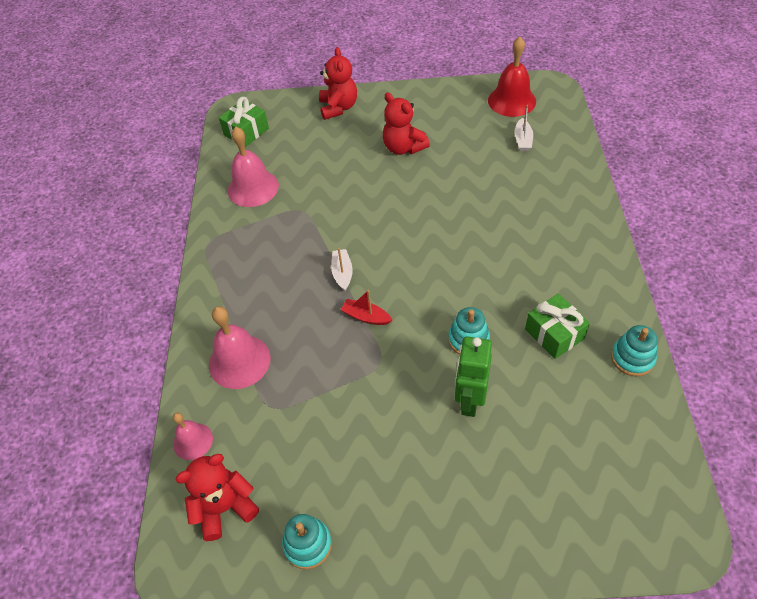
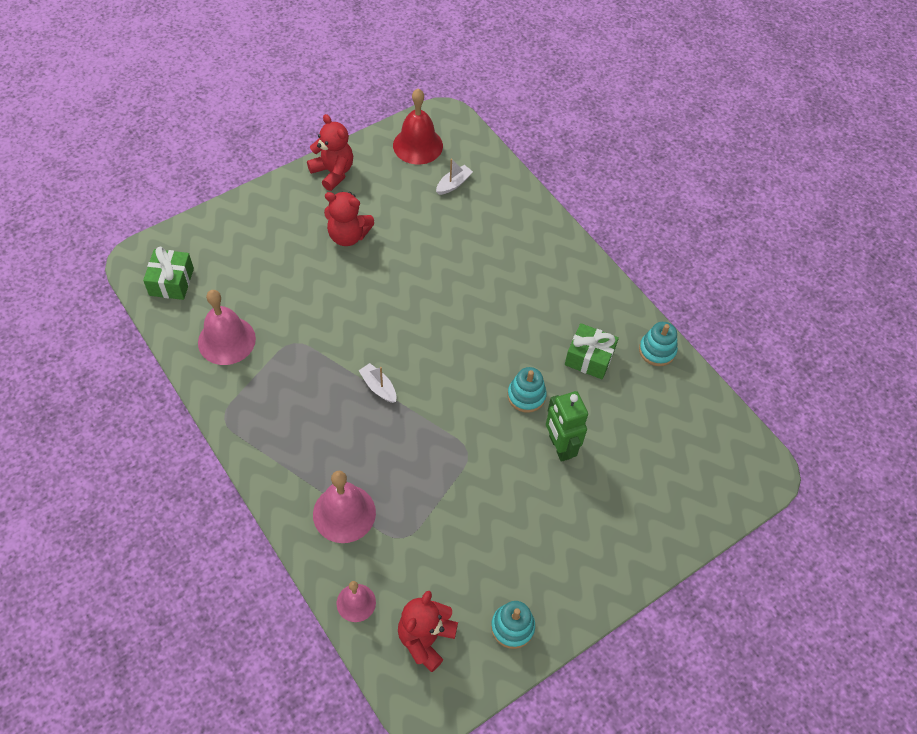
camera: 40 degrees left, 5 degrees up
red teddy bear [319,47,357,120] -> red teddy bear moved to [307,114,353,191]
red boat [341,290,392,325] -> none
white boat [514,105,533,151] -> white boat turned 105 degrees counterclockwise [436,159,473,195]

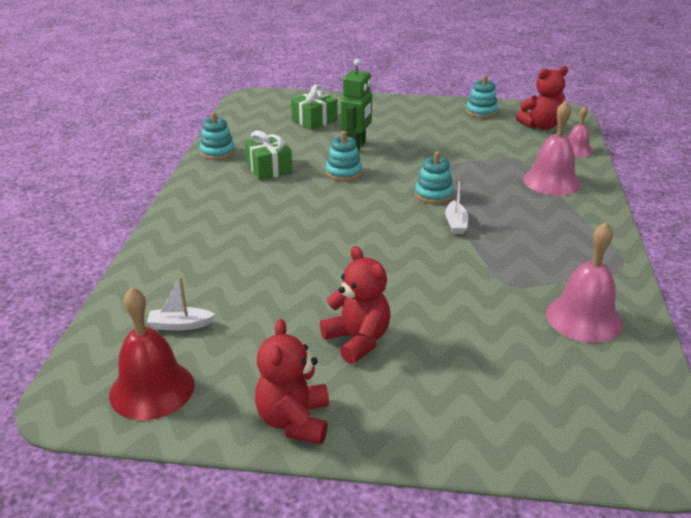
camera: 135 degrees left, 25 degrees down
green gift [143,247,194,300] -> green gift moved to [291,84,338,130]
none -> turquoise stacking toy [415,152,454,204]

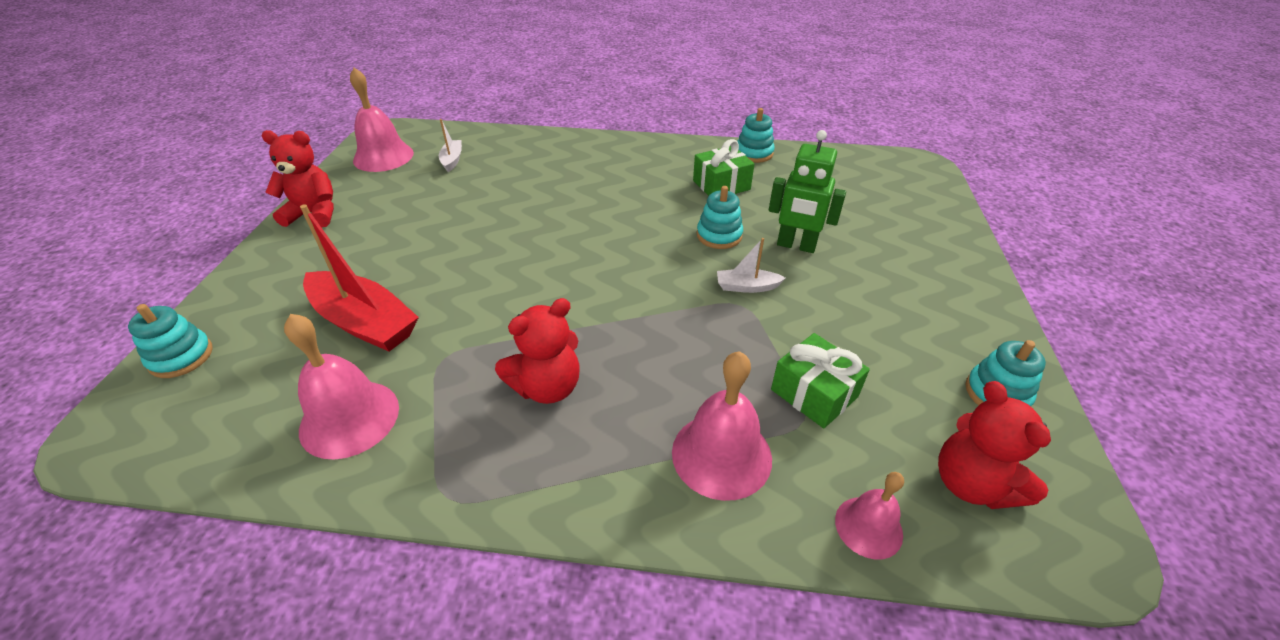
camera: 90 degrees right, 10 degrees up
red bell [109,287,194,420] -> pink bell [350,68,414,172]
green gift [291,84,338,130] -> green gift moved to [771,333,870,428]
red teddy bear [320,246,390,364] -> red teddy bear moved to [495,298,579,404]
turquoise stacking toy [415,152,454,204] -> turquoise stacking toy moved to [128,304,213,378]
white boat [445,178,468,234] -> white boat moved to [717,238,786,293]
none -> red boat [300,204,419,351]

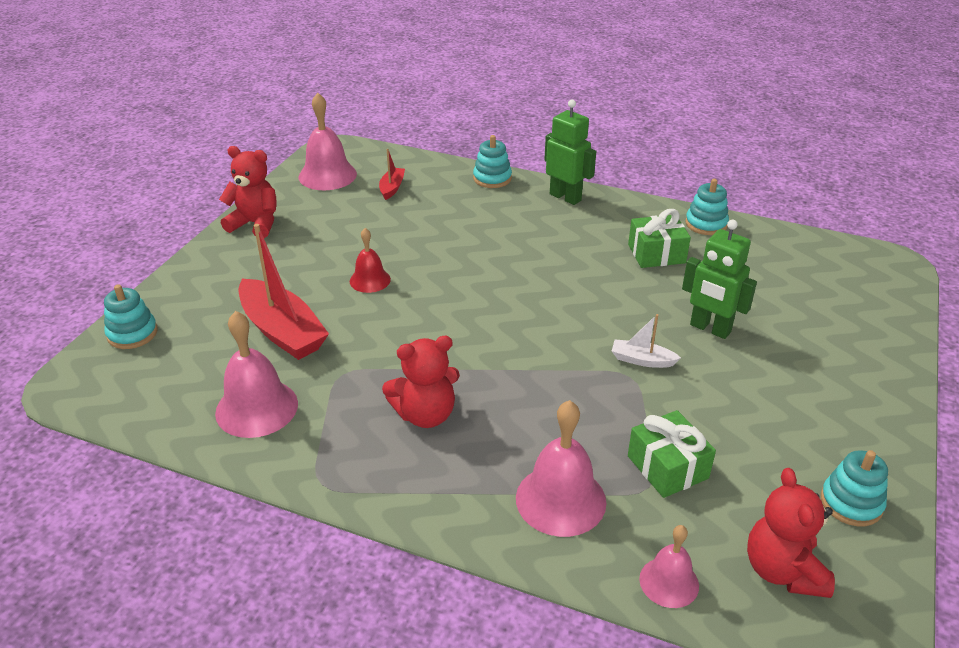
camera: 15 degrees right, 5 degrees down
white boat [439,119,462,172] -> red boat [379,149,405,200]
turquoise stacking toy [697,186,743,249] -> turquoise stacking toy moved to [473,135,512,188]
none -> red bell [350,228,391,293]
none -> green robot [544,100,596,205]

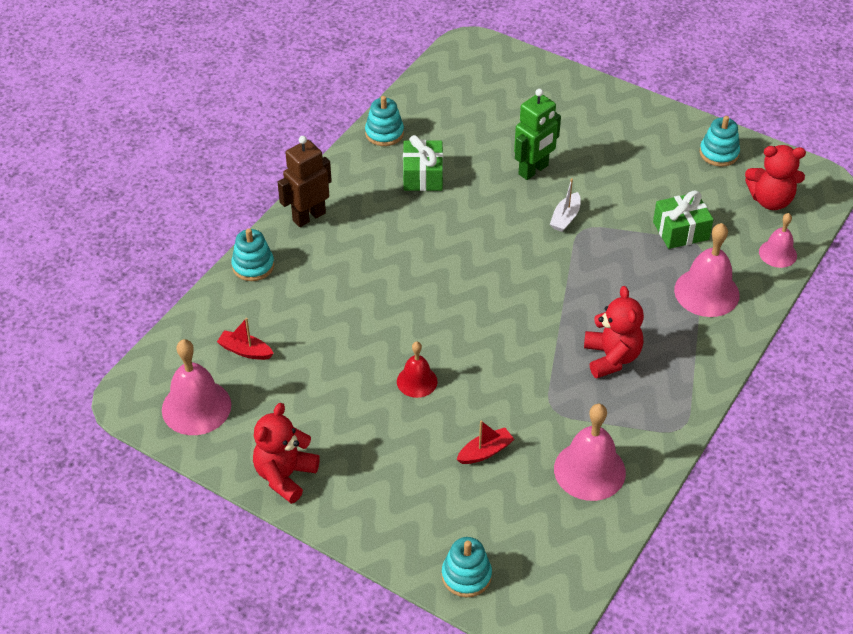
camera: 80 degrees left, 10 degrees up
red boat [238,224,329,360] -> red boat [456,420,514,464], size x0.49
green robot [544,100,596,205] -> brown robot [278,136,332,227]

